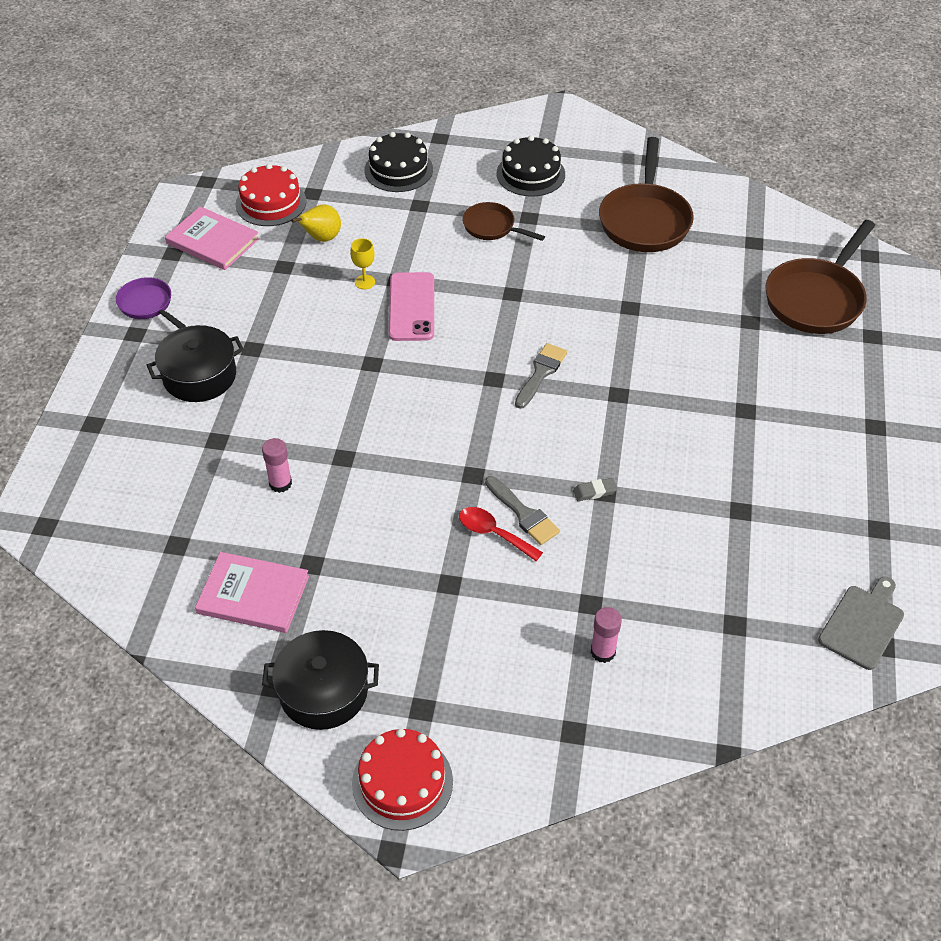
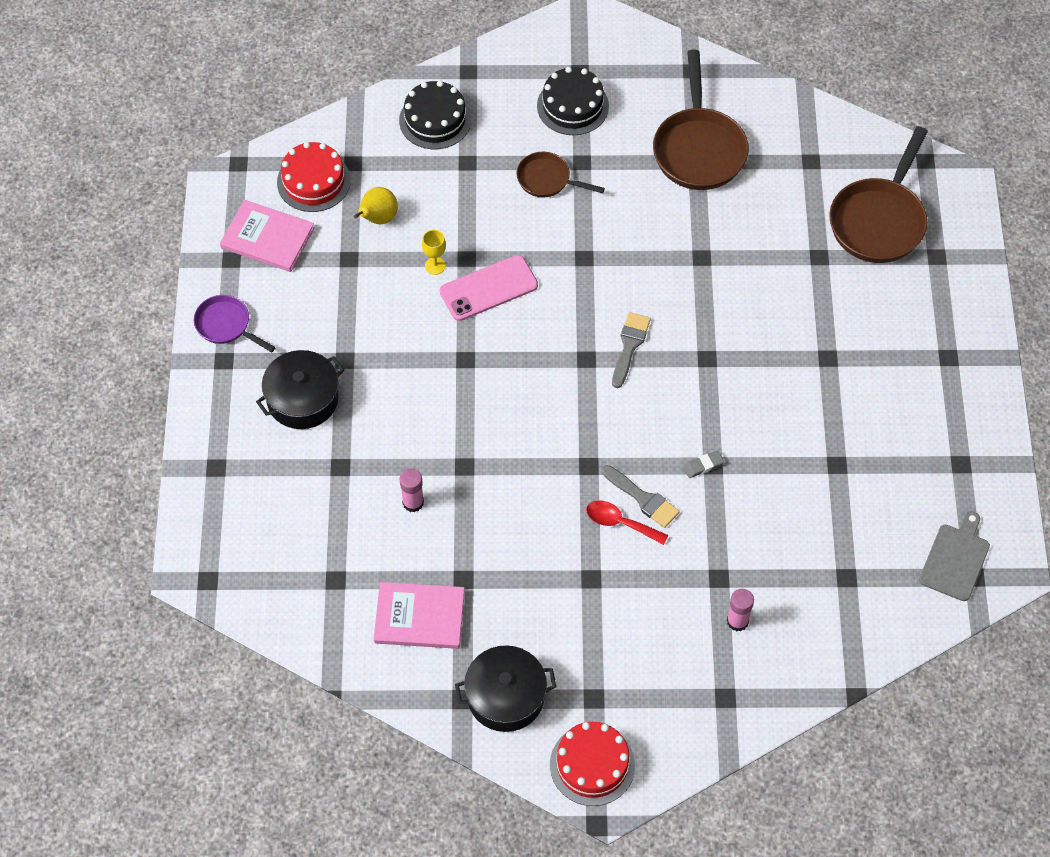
camera: 10 degrees left, 10 degrees up
pink phone [389,272,434,341] -> pink phone turned 75 degrees clockwise [440,255,538,321]

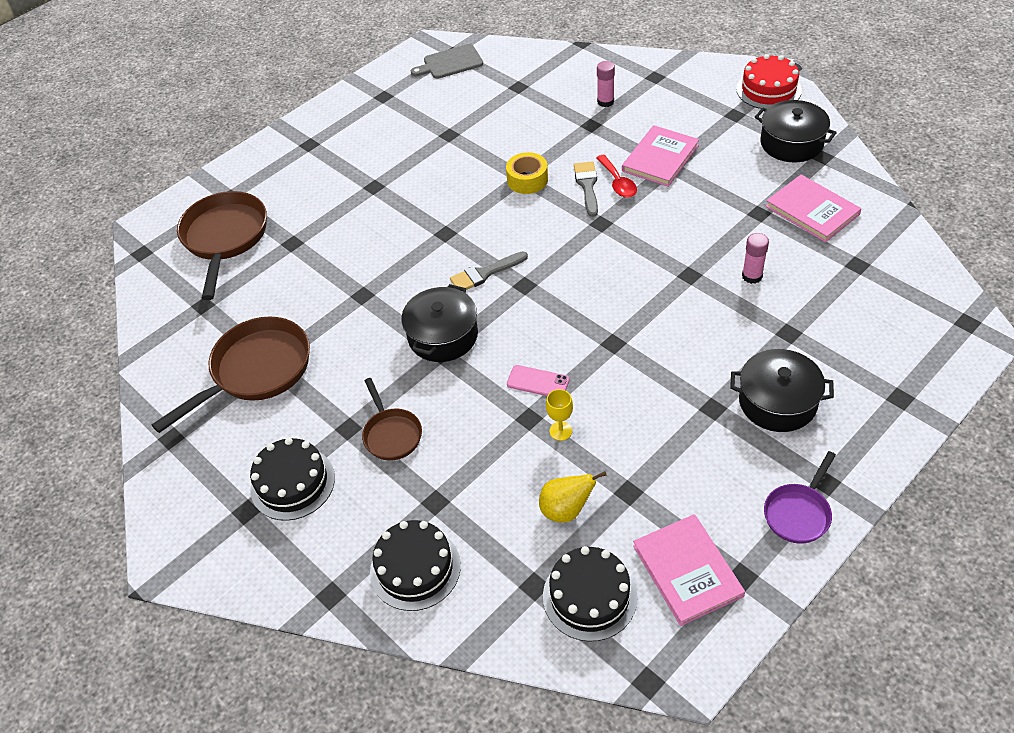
camera: 130 degrees left, 10 degrees down
purple pan [194,295,276,352] -> purple pan turned 45 degrees clockwise [764,451,836,544]
red cake [277,142,351,212] -> black cake [543,546,637,642]
pink phone [440,255,538,321] -> pink phone [507,365,569,396], size x0.60
grey eraser [683,450,724,478] -> yellow tape [506,152,548,194]
brown pan [829,126,928,263] -> brown pan turned 75 degrees counterclockwise [177,191,267,300]
none -> black pot [401,284,478,362]
none -> pink book [622,125,699,187]

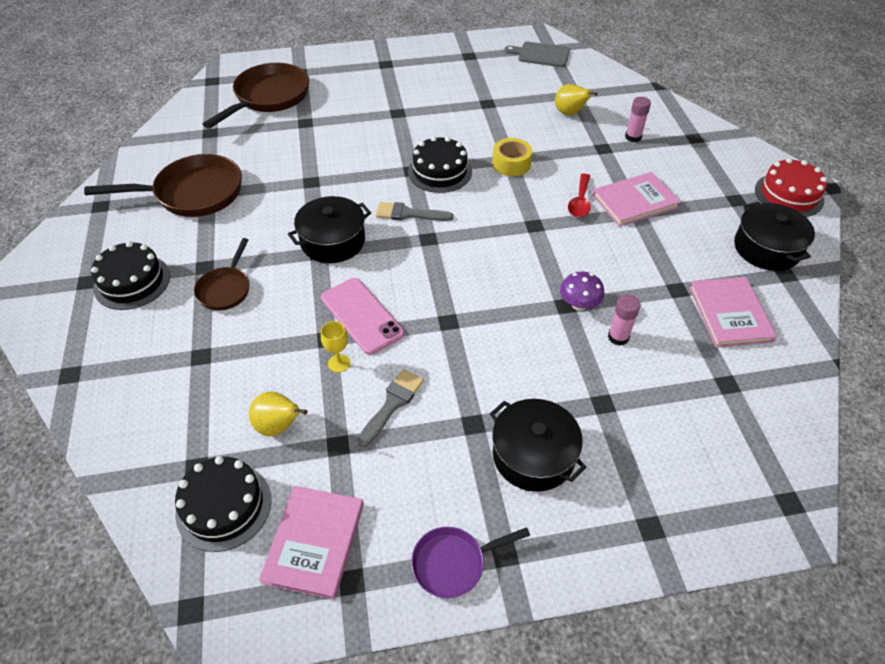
camera: 30 degrees right, 0 degrees up
black cake [370,520,461,611] -> black cake moved to [408,136,472,193]
pink phone [507,365,569,396] -> pink phone [321,278,404,355], size x1.67
grey brush [574,161,598,217] -> grey brush moved to [357,369,424,447]
none -> yellow pear [555,84,597,115]
none -> purple mushroom [560,271,605,311]

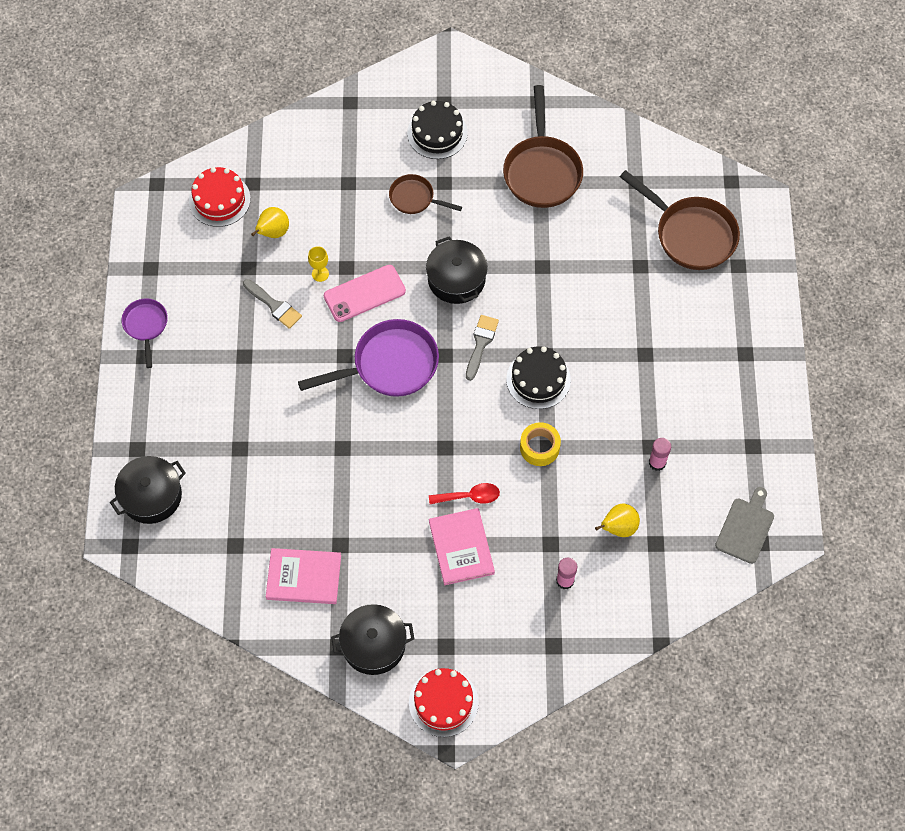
camera: 100 degrees right, 15 degrees up
black cake [175,456,271,552] -> red cake [189,167,251,227]
pink book [259,486,364,600] -> none
black pot [490,399,587,492] -> black pot moved to [110,456,186,524]
purple mushroom [560,271,605,311] -> none
red spoon [568,173,591,218] -> red spoon turned 150 degrees clockwise [429,483,500,504]
pink glue stick [608,294,641,346] -> pink glue stick moved to [649,438,671,471]
none -> purple pan [298,319,439,397]

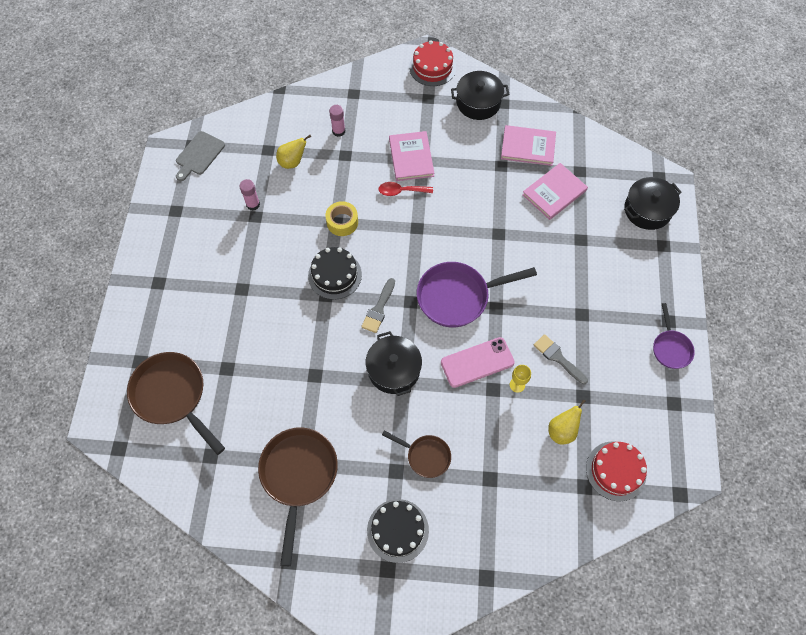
camera: 175 degrees left, 0 degrees up
none -> pink book [522,163,588,220]

